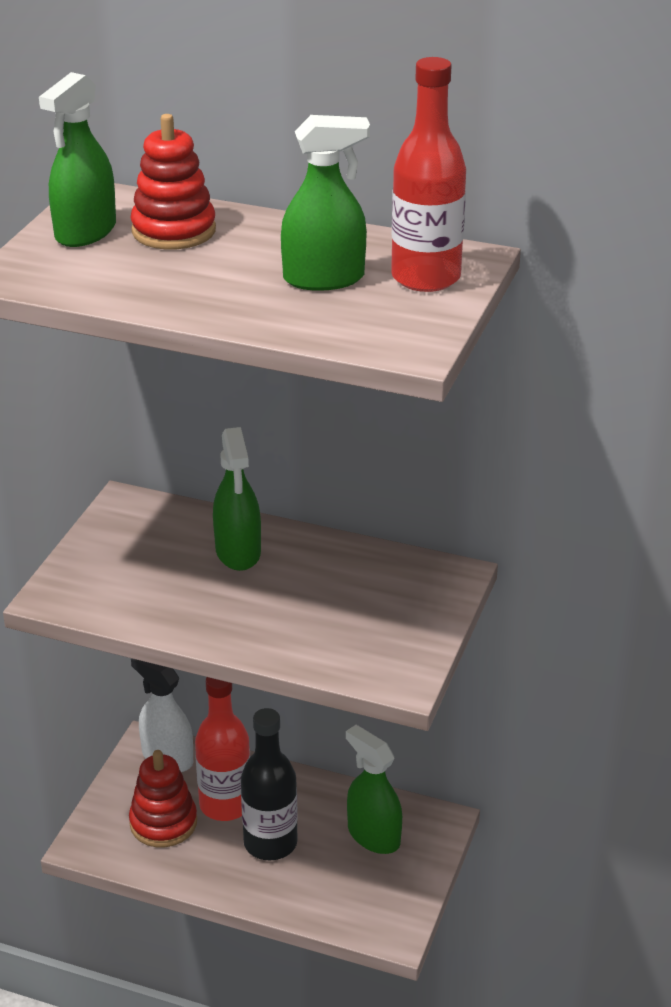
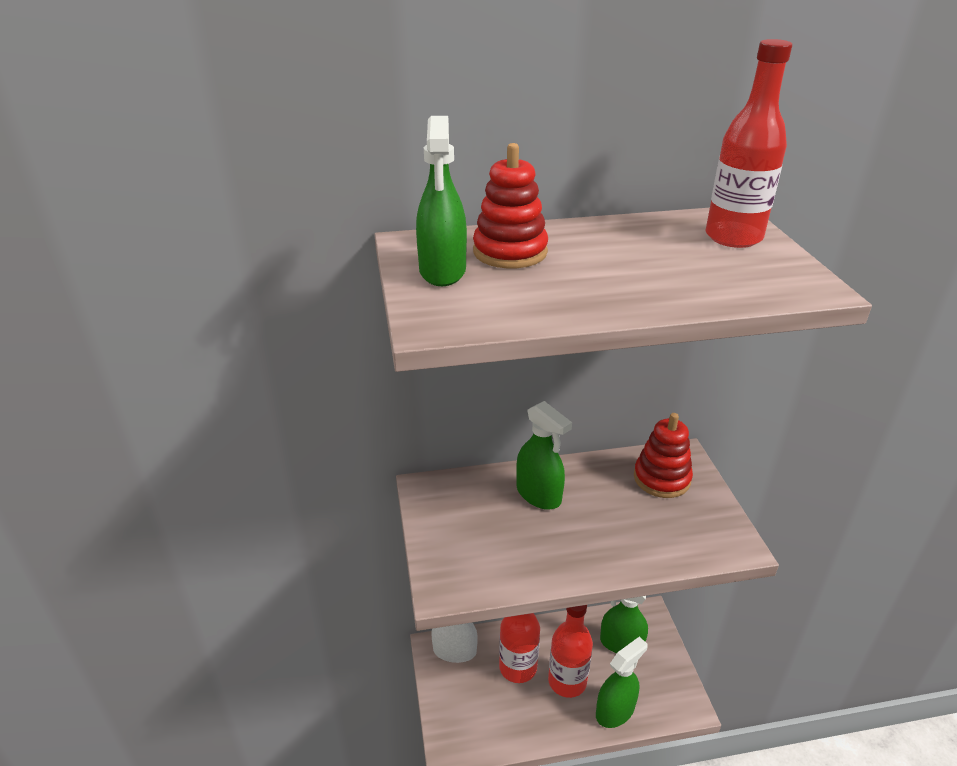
camera: 30 degrees left, 0 degrees up
red stacking toy [129,750,197,847] -> red stacking toy moved to [634,413,693,498]
black bottle [241,708,298,861] -> red bottle [548,605,593,698]
green spray bottle [281,115,370,291] -> green spray bottle moved to [596,637,648,728]

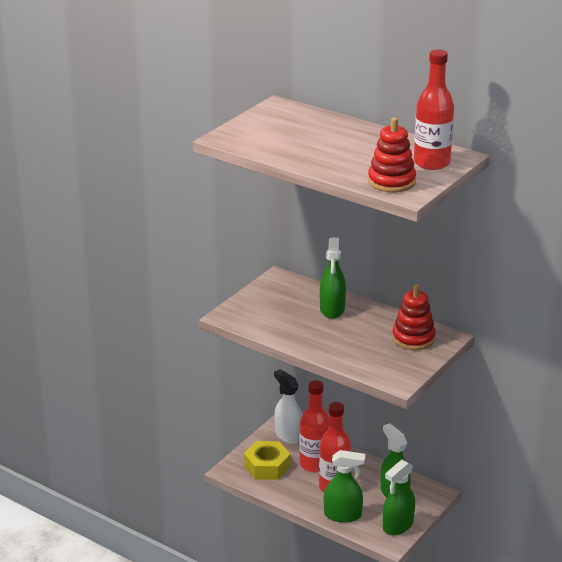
camera: 45 degrees right, 5 degrees down
green spray bottle [416,116,467,286] -> green spray bottle moved to [383,460,415,535]
red stacking toy [473,143,548,268] -> red stacking toy moved to [368,117,416,192]
none -> yellow nut [244,441,291,480]

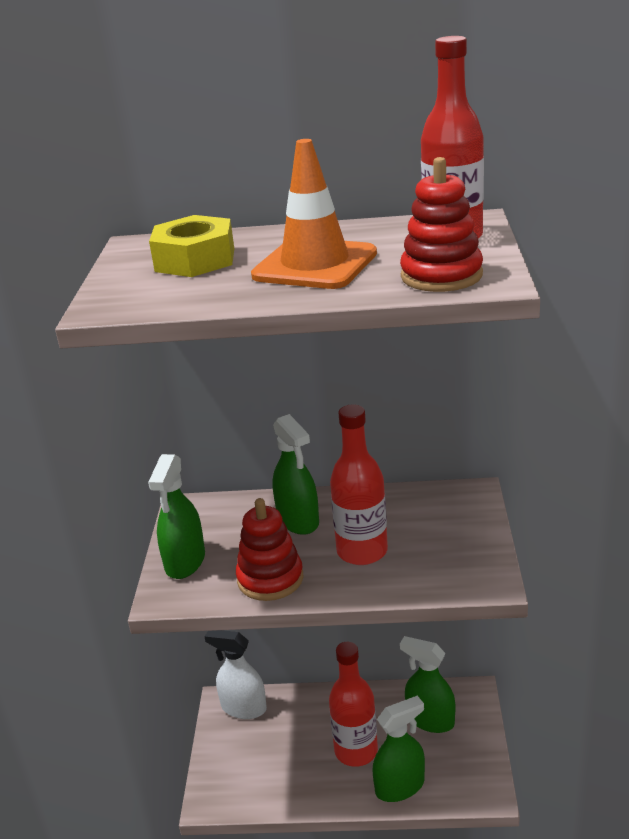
camera: 30 degrees left, 0 degrees up
yellow nut [244,441,291,480] -> yellow nut moved to [149,215,234,277]
red bottle [299,380,330,472] -> red bottle moved to [330,404,388,565]
green spray bottle [383,460,415,535] -> green spray bottle moved to [148,454,205,579]
red stacking toy [392,284,436,350] -> red stacking toy moved to [236,498,303,601]
none -> orange traffic cone [251,139,377,289]

